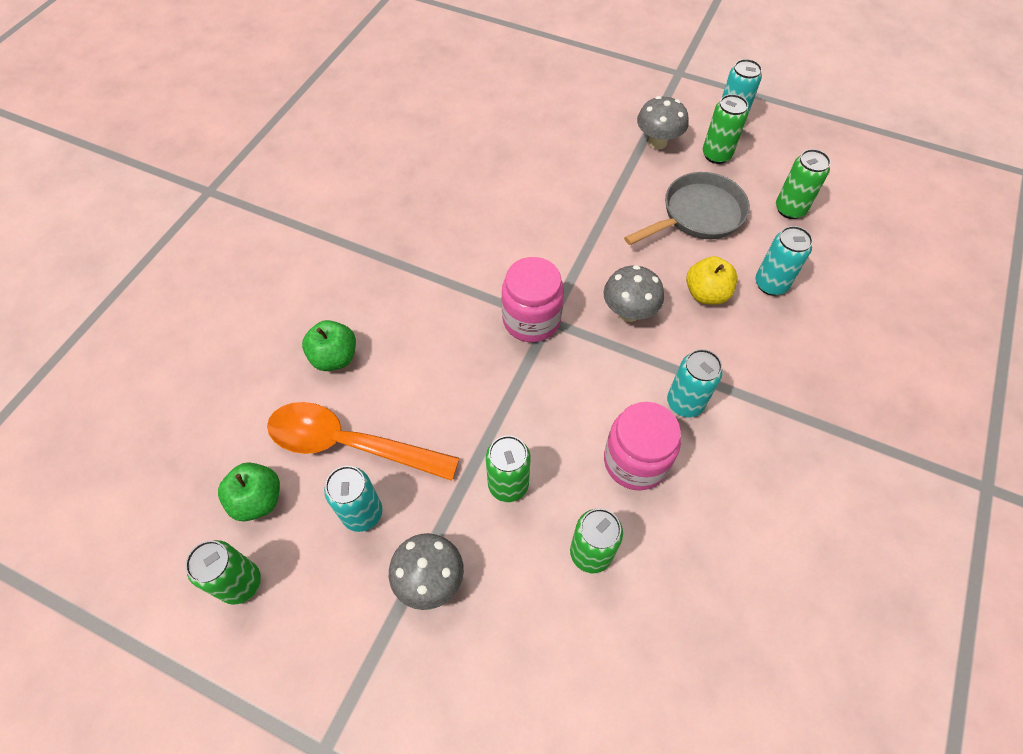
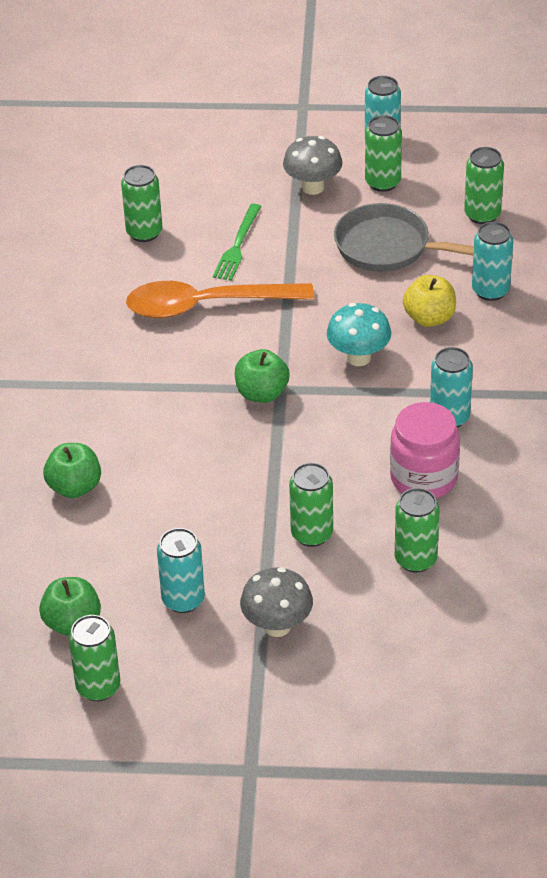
camera: 20 degrees left, 15 degrees down
orange spoon [267,402,459,481] -> orange spoon moved to [126,281,314,318]
pink jar [502,257,564,342] -> green apple [235,349,290,403]
grey mushroom [604,265,664,322] -> turquoise mushroom [327,303,391,366]
grey pan [624,172,750,245] -> grey pan turned 105 degrees counterclockwise [334,203,474,272]
none -> green can [121,165,162,242]
none -> green fork [213,204,262,281]

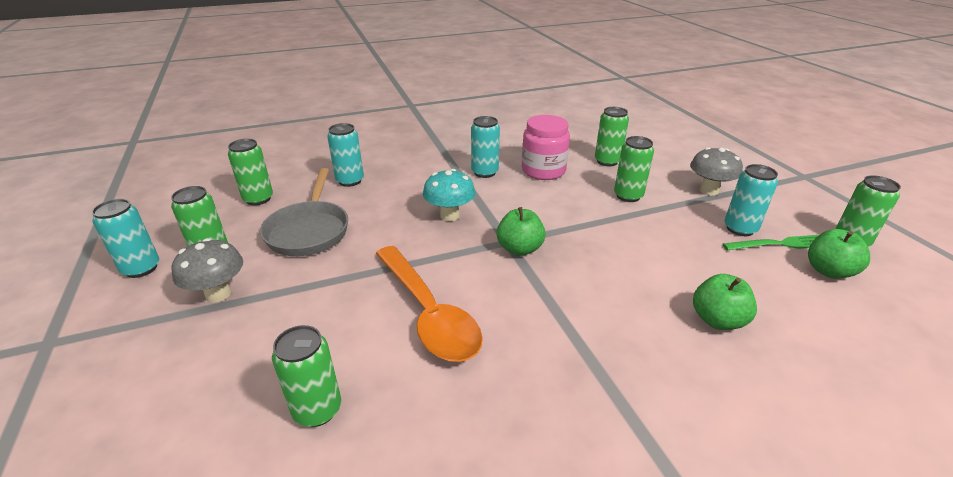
camera: 115 degrees left, 10 degrees down
green fork [213,204,262,281] -> green fork moved to [723,235,818,250]
yellow apple [403,275,456,327] -> none

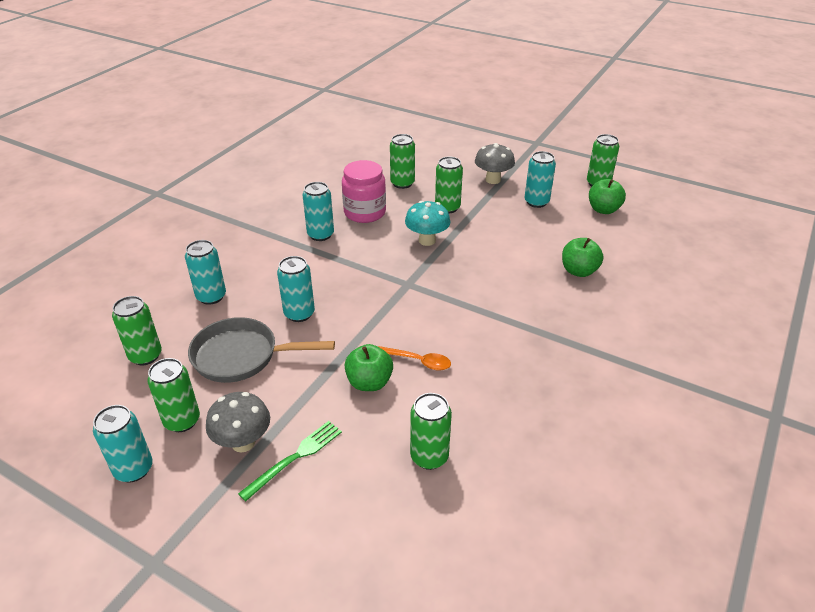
camera: 40 degrees left, 5 degrees up
grey pan [260,168,348,256] -> grey pan turned 135 degrees clockwise [188,317,335,383]
orange spoon [376,246,483,362] -> orange spoon [378,346,451,370], size x0.48
turquoise mushroom [423,169,475,221] -> turquoise mushroom moved to [405,201,450,246]
green apple [497,207,546,256] -> green apple moved to [345,344,393,391]
green fork [723,235,818,250] -> green fork moved to [238,421,342,501]
none -> turquoise can [277,256,315,322]

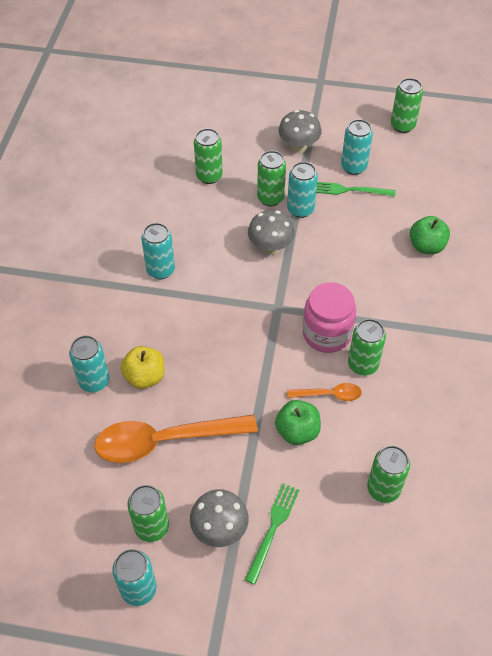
camera: 20 degrees left, 15 degrees up
green can [112,296,162,365] -> green can moved to [348,319,386,376]
grey pan [188,317,335,383] -> orange spoon [94,415,258,463]
turquoise can [277,256,315,322] -> turquoise can moved to [287,162,318,218]
pink jar [342,160,386,223] -> pink jar moved to [303,282,356,353]
turquoise mushroom [405,201,450,246] -> grey mushroom [248,210,295,255]
green apple [589,179,626,214] -> none
none -> yellow apple [120,346,164,389]
none -> green fork [316,182,396,196]

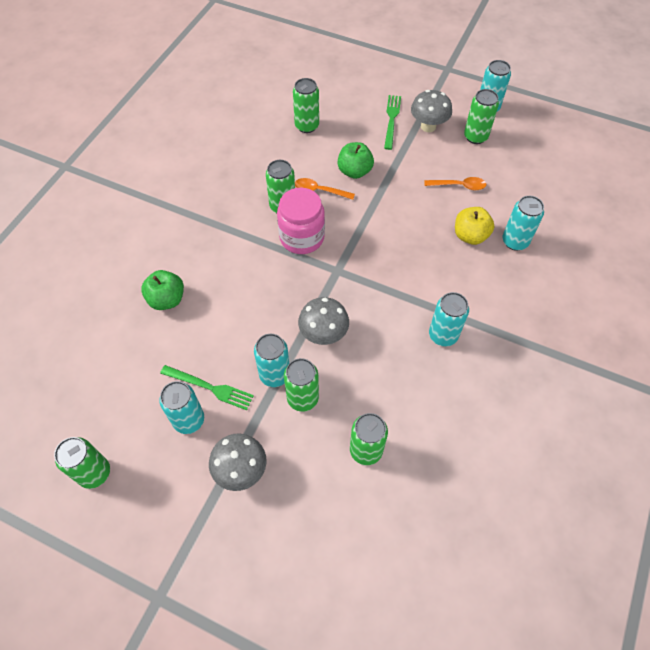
camera: 165 degrees left, 5 degrees up
orange spoon [94,415,258,463] -> orange spoon [424,177,486,190], size x0.48
green fork [245,483,299,584] -> green fork turned 150 degrees clockwise [384,95,401,150]

